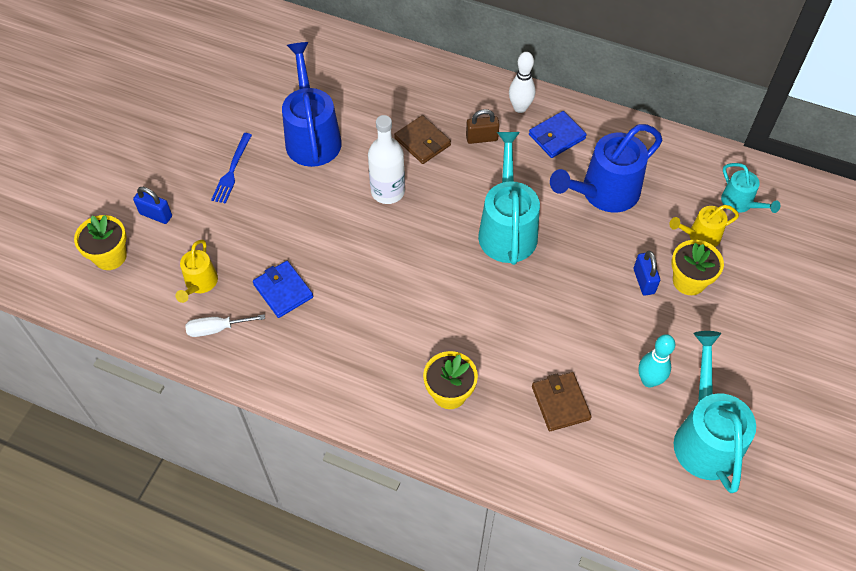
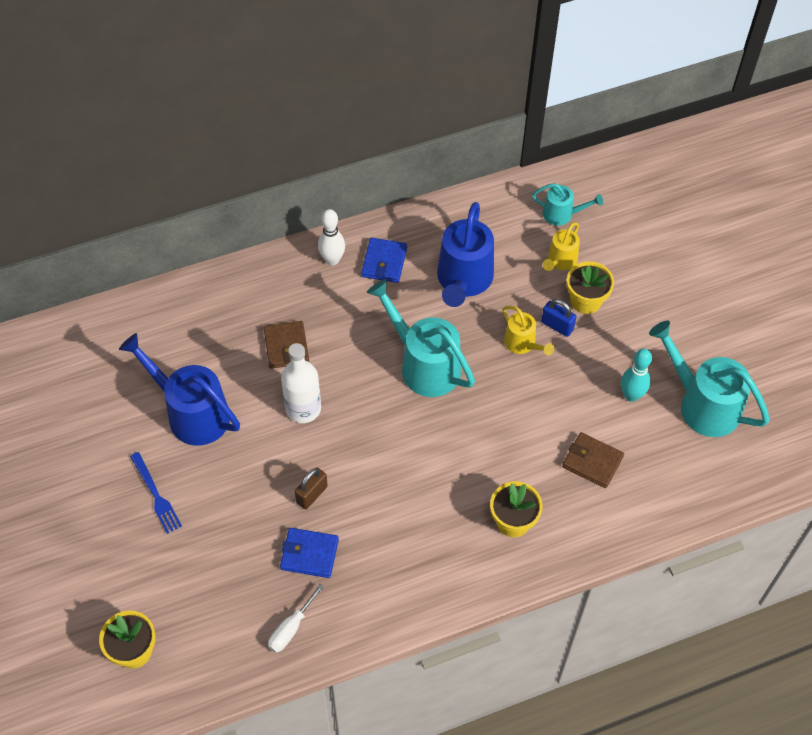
camera: 45 degrees left, 0 degrees up
blue padlock [133,187,172,224] -> none
yellow watering can [175,240,218,303] -> yellow watering can moved to [503,306,554,356]
brown wallet [394,115,451,164] -> brown wallet turned 75 degrees clockwise [264,321,309,369]
brown padlock [466,109,500,144] -> brown padlock moved to [295,468,328,509]

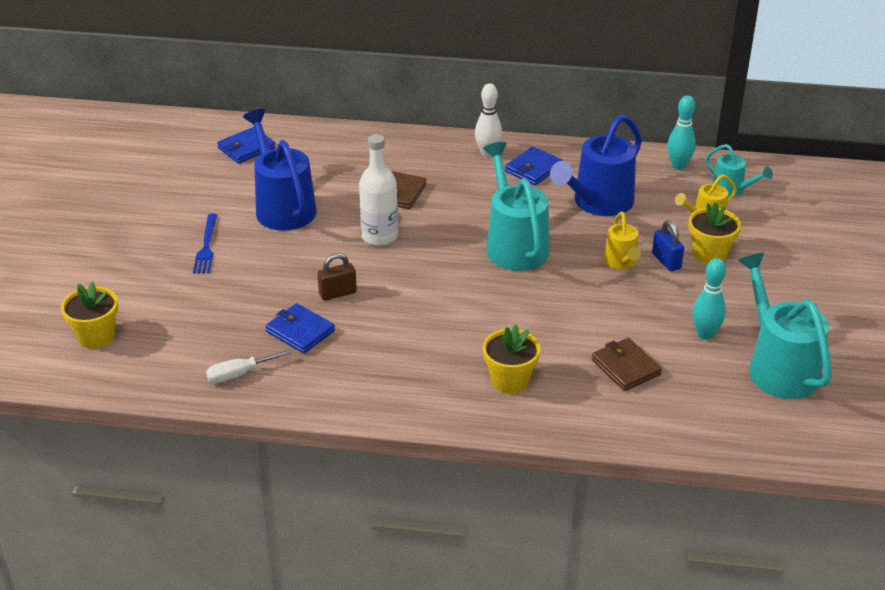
camera: 30 degrees right, 20 degrees down
none -> blue wallet [217,127,275,164]
none -> turquoise bowling pin [667,95,696,170]

